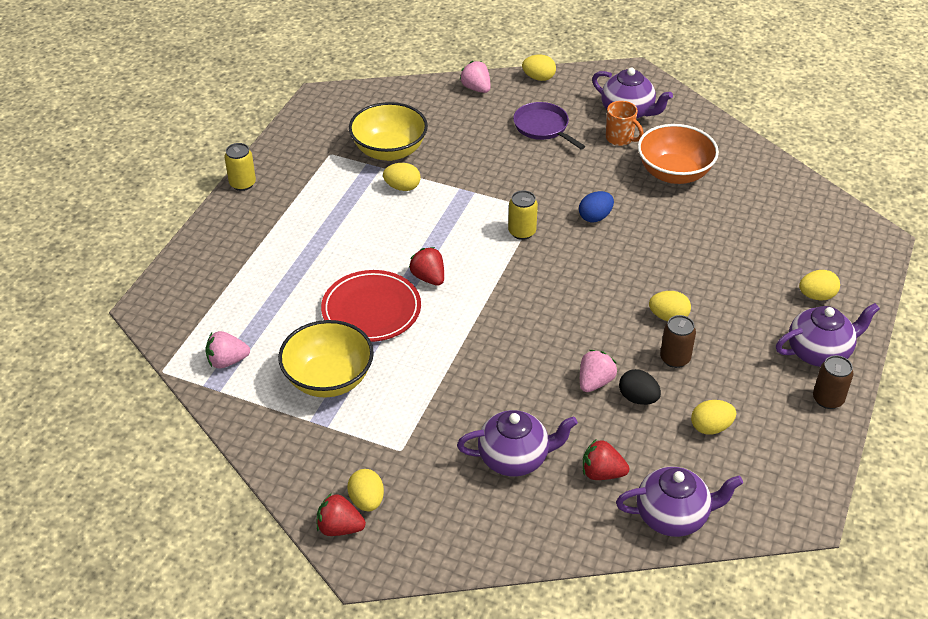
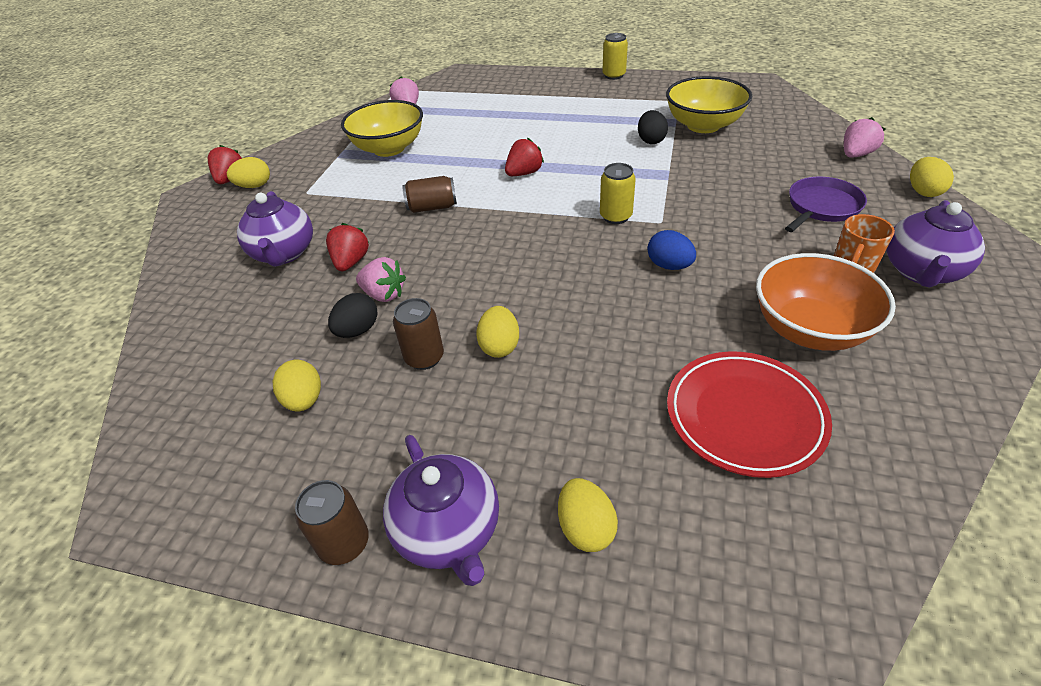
camera: 85 degrees right, 0 degrees up
red plate [321,270,421,342] -> red plate moved to [667,351,832,478]
yellow egg [383,163,420,191] -> black egg [638,110,668,144]
red strawberry [583,439,629,480] -> red strawberry moved to [326,223,369,271]
purple teapot [616,467,743,537] -> none
none -> brown can [402,176,457,213]

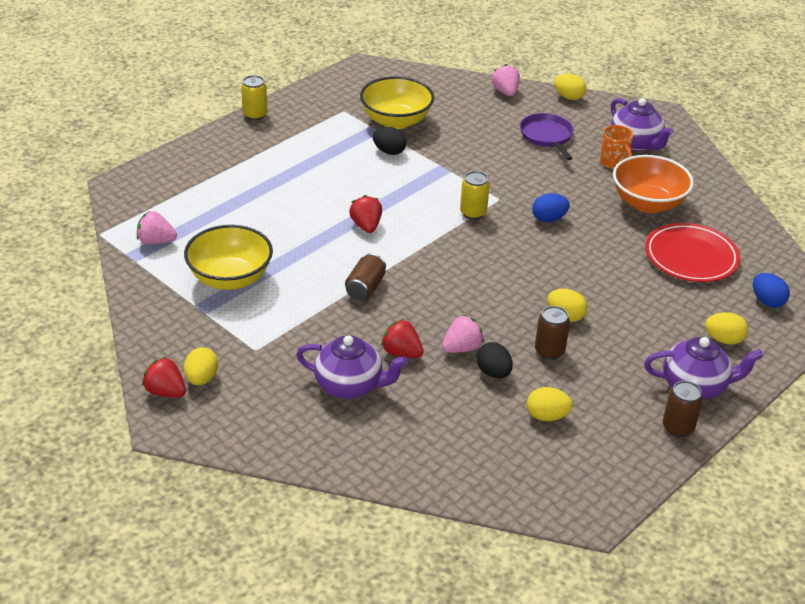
camera: 65 degrees left, 5 degrees down
none -> blue egg [753,273,790,308]

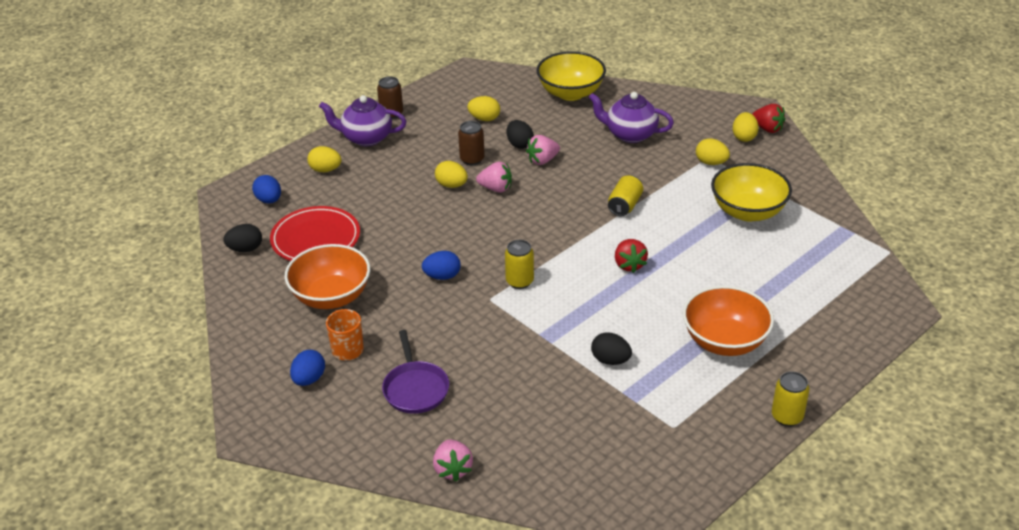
camera: 175 degrees left, 0 degrees up
pink strawberry [137,211,177,245] -> pink strawberry moved to [476,162,512,193]
brown can [345,253,386,300] -> yellow can [608,175,643,217]
yellow bowl [360,76,434,129] -> yellow bowl moved to [536,51,606,101]
red strawberry [381,319,424,358] -> none
yellow egg [554,74,586,100] -> yellow egg moved to [696,139,730,165]
purple teapot [611,98,674,151] -> blue egg [290,350,325,386]
none -> black egg [223,224,262,252]
none -> orange bowl [683,286,774,356]

